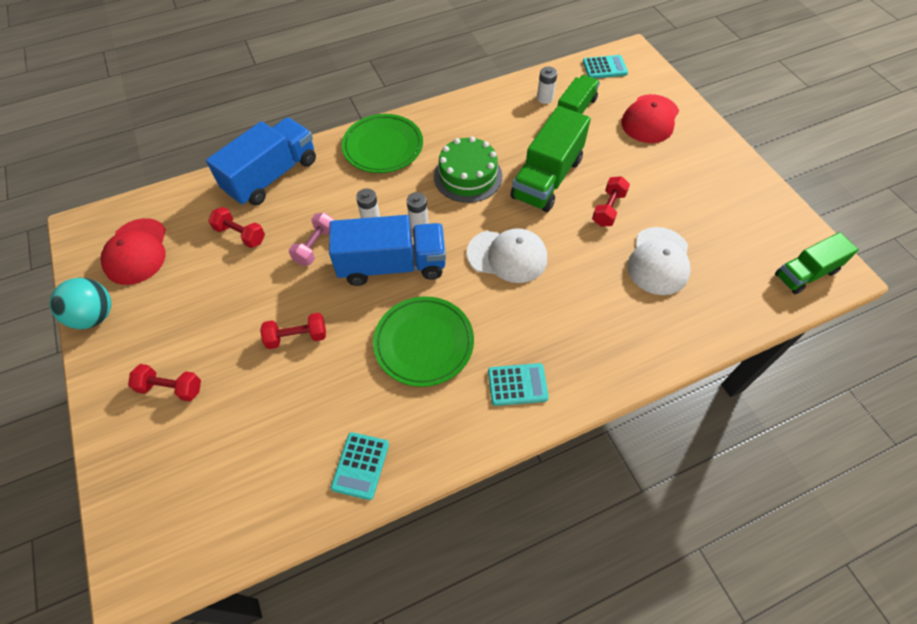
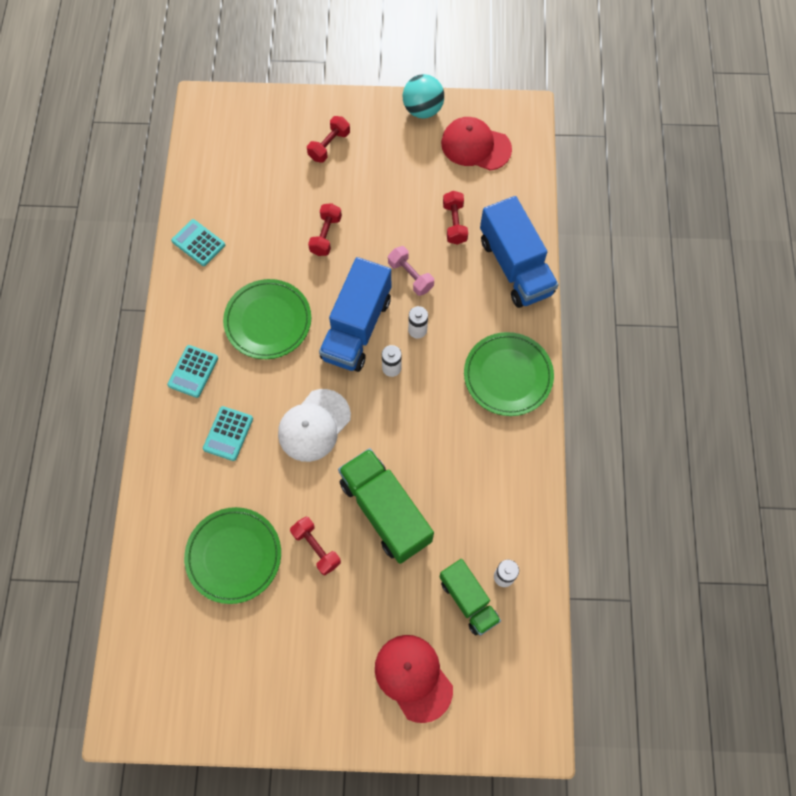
camera: 115 degrees right, 10 degrees up
red dumbbell [208,207,265,248] -> red dumbbell turned 60 degrees counterclockwise [443,191,468,245]
green cake [434,136,502,203] -> none
turquoise calculator [583,55,628,79] -> turquoise calculator moved to [203,406,253,461]
white cap [627,227,691,295] -> green plate [184,507,281,604]
green truck [775,232,859,294] -> none

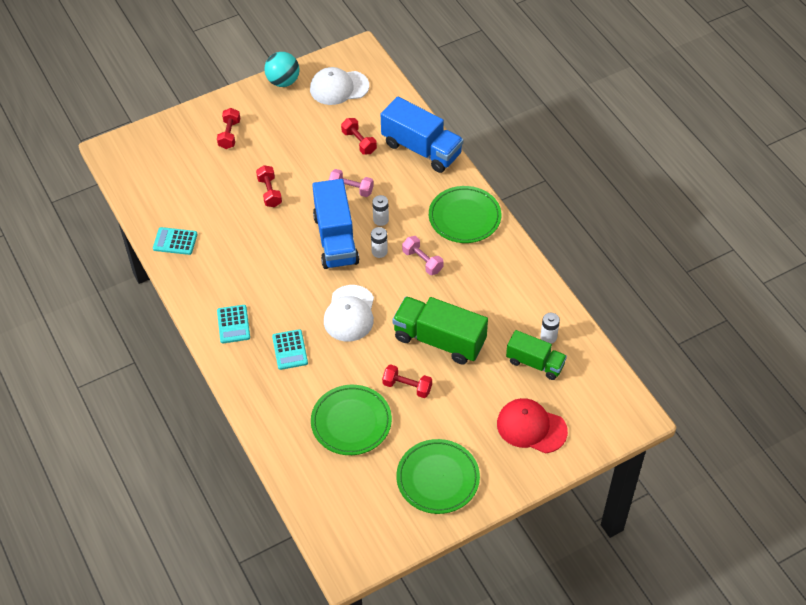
camera: 30 degrees left, 15 degrees down
green plate [223,279,311,359] -> green plate moved to [396,439,480,514]
red cap [441,117,512,171] -> white cap [310,67,369,105]
none -> pink dumbbell [402,236,444,275]

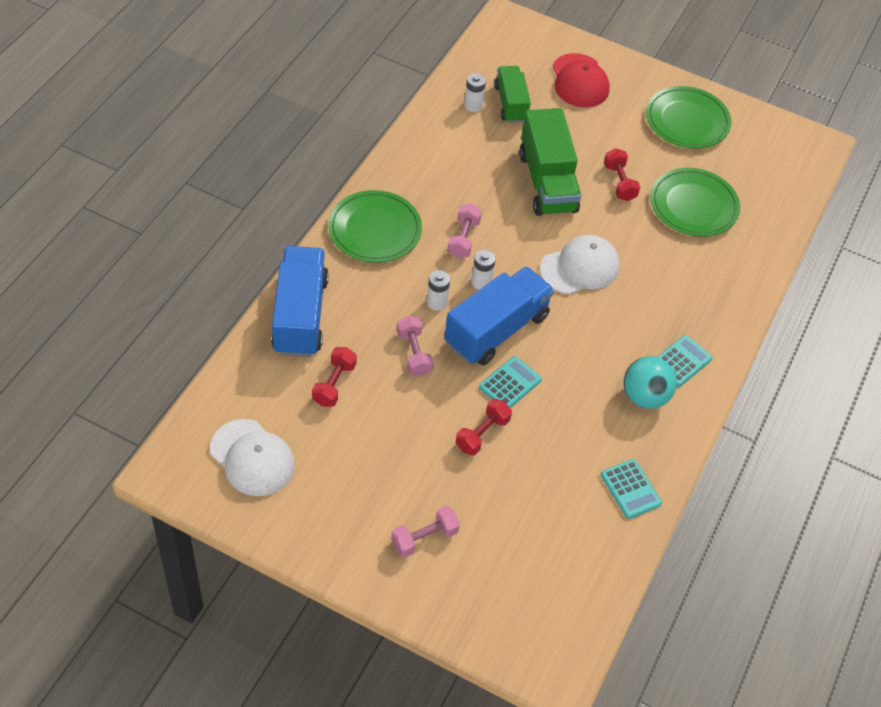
camera: 130 degrees left, 0 degrees up
red dumbbell [217,108,240,149] -> pink dumbbell [391,506,460,557]
turquoise ball [264,52,300,87] -> turquoise ball moved to [624,356,677,409]
turquoise calculator [272,329,308,370] -> turquoise calculator moved to [479,356,542,408]

